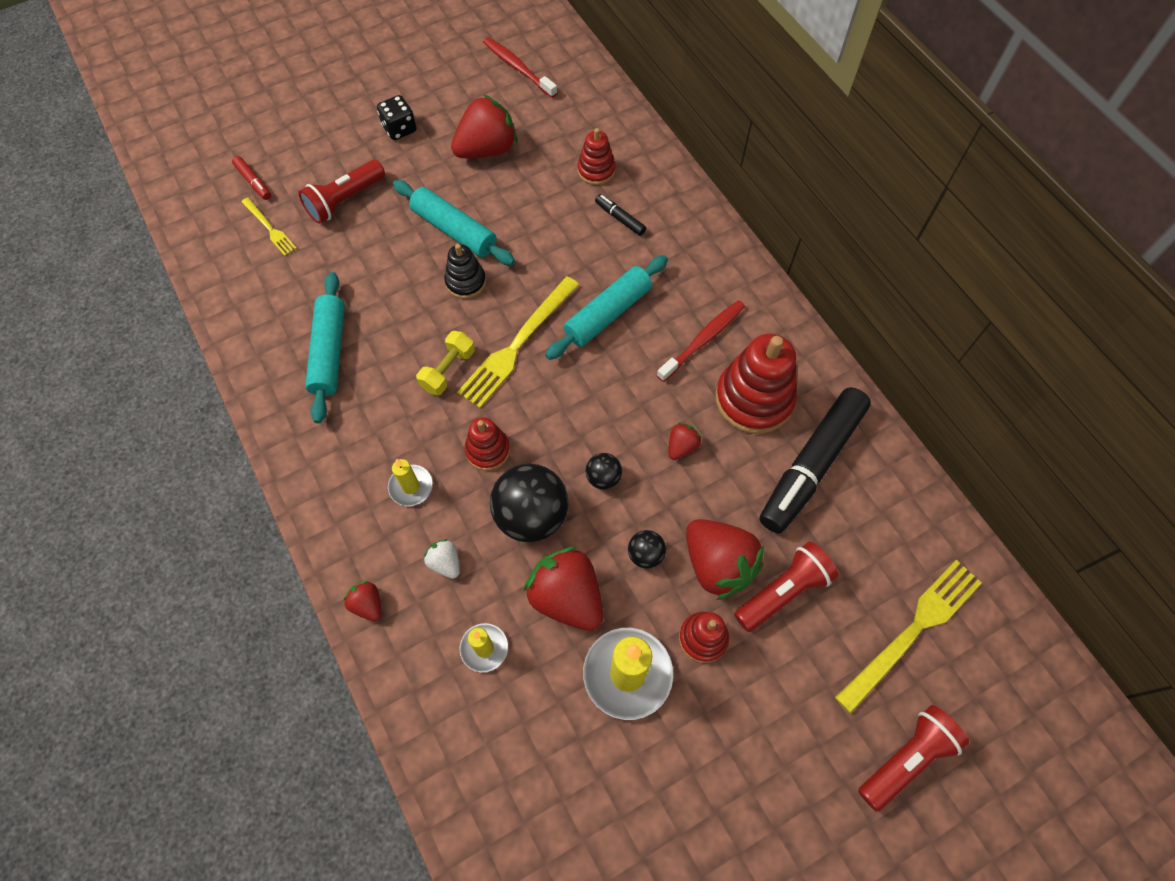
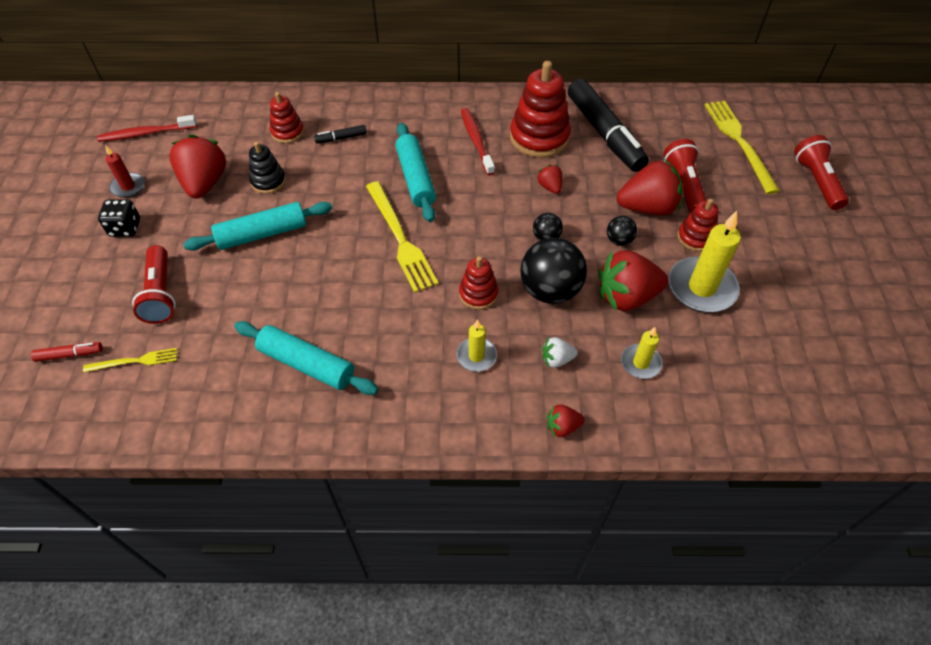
camera: 60 degrees left, 10 degrees down
yellow dumbbell [416,331,475,396] -> none
black stacking toy [445,244,486,299] -> black stacking toy moved to [249,142,286,194]
none -> red candle [105,146,145,198]

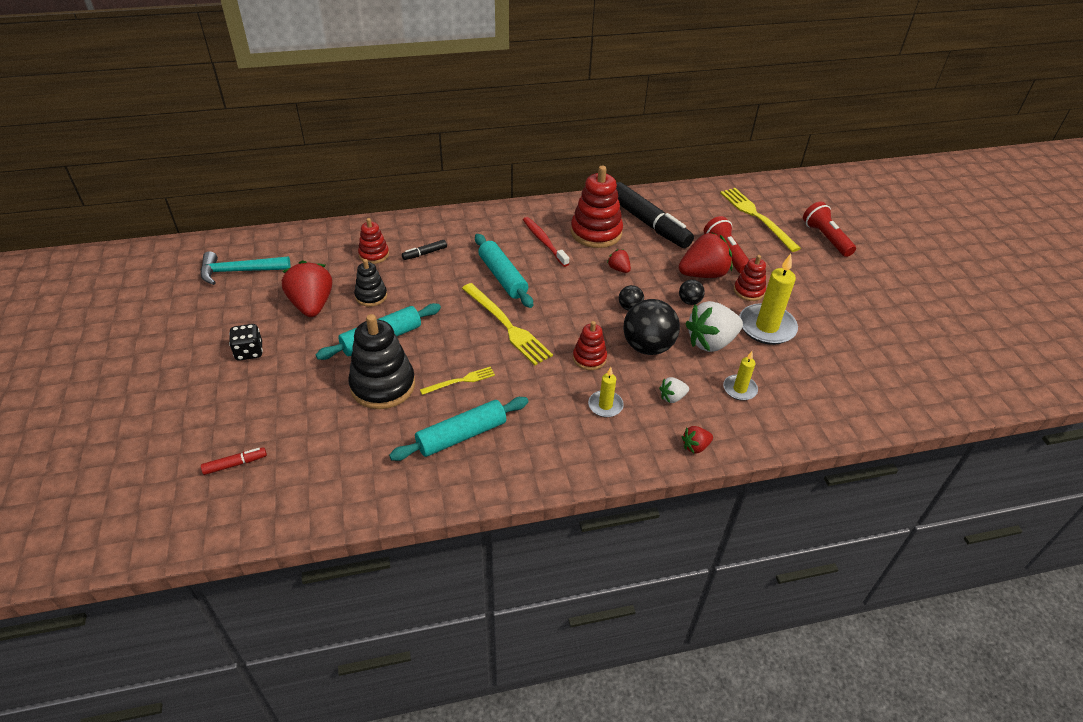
camera: 15 degrees left, 10 degrees down
yellow fork [83,348,177,373] -> yellow fork moved to [420,367,495,395]
red toothbrush [97,115,197,142] -> turquoise hammer [201,251,291,285]
red candle [105,146,145,198] -> none
red flashlight [132,245,176,324] -> none
turquoise rolling pin [234,321,378,395] -> turquoise rolling pin turned 45 degrees counterclockwise [389,397,528,461]
red strawberry [599,251,669,311] -> white strawberry [685,301,743,352]
none -> black stacking toy [348,314,415,409]

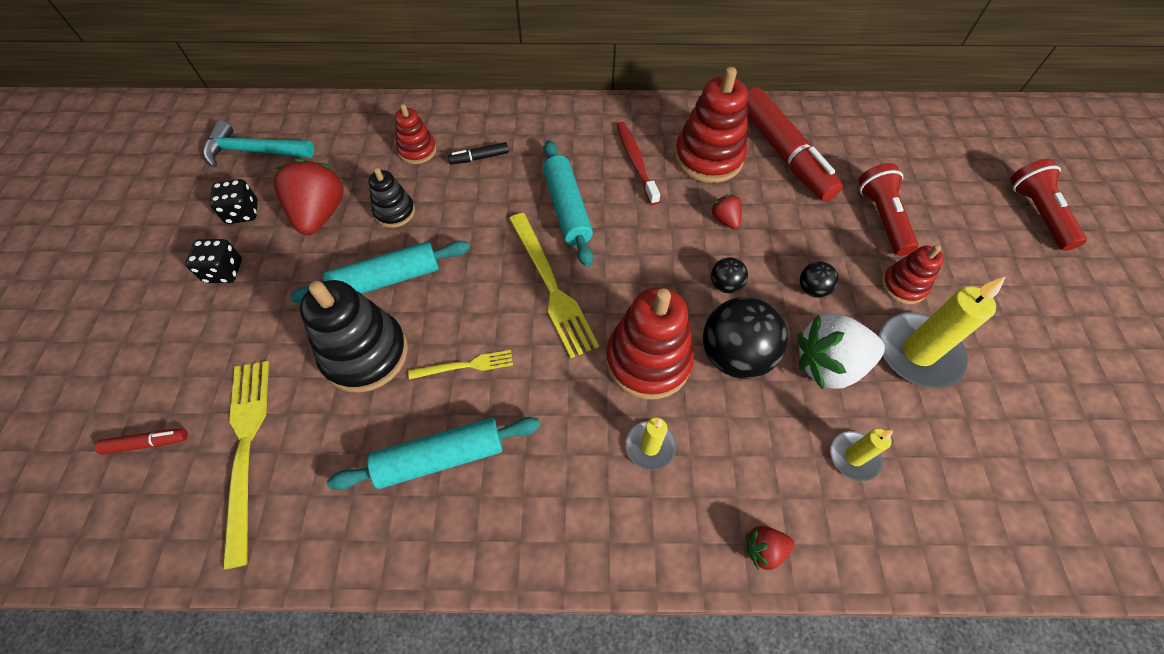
camera: 15 degrees right, 15 degrees up
red stacking toy [573,321,607,370] -> red stacking toy [606,287,694,399], size x1.81
black marker [616,182,694,248] -> red marker [747,87,843,201]
white strawberry [659,377,689,403] -> none
red strawberry [679,232,733,278] -> none
yellow fork [720,188,801,252] -> yellow fork moved to [223,361,269,570]
none -> black dice [210,179,258,224]

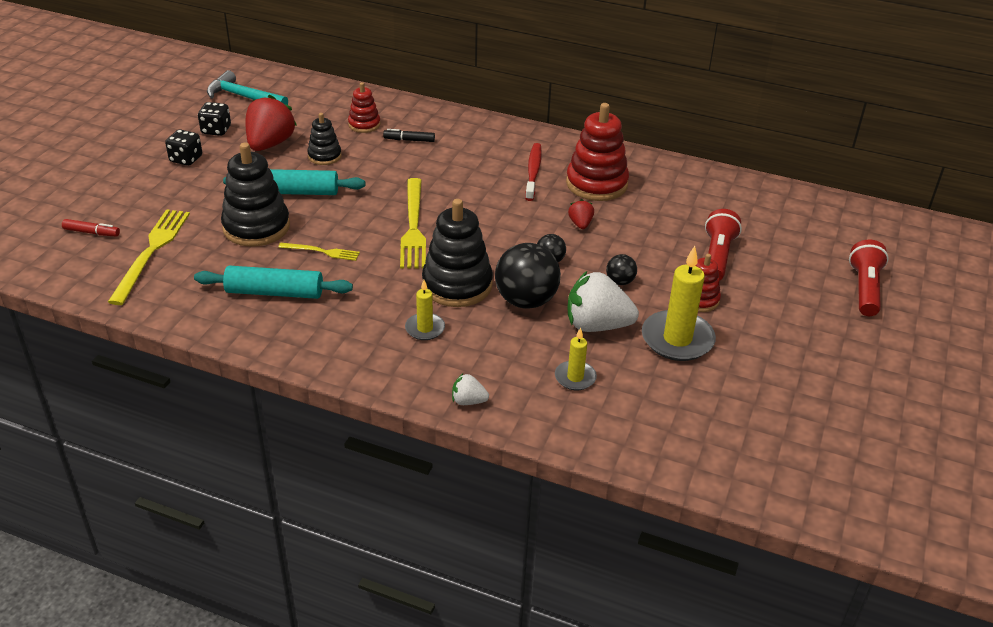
camera: 20 degrees right, 20 degrees down
turquoise rolling pin [543,140,593,267] -> none
red stacking toy [606,287,694,399] -> black stacking toy [422,199,493,307]
red strawberry [746,526,794,570] -> white strawberry [452,373,489,405]
red marker [747,87,843,201] -> none

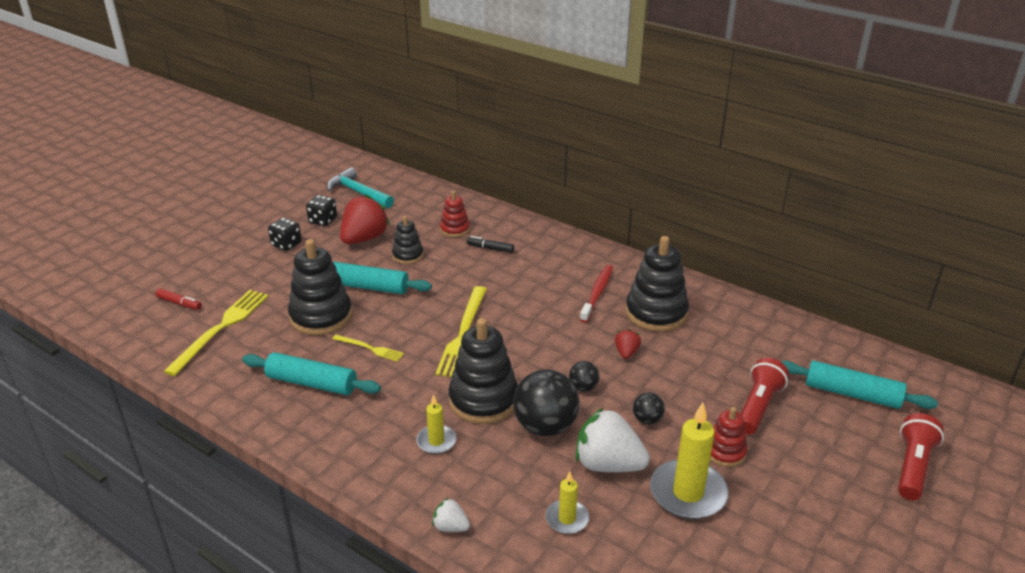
camera: 15 degrees right, 5 degrees down
red stacking toy [566,103,629,201] -> black stacking toy [626,236,689,332]
none -> turquoise rolling pin [781,361,938,409]

